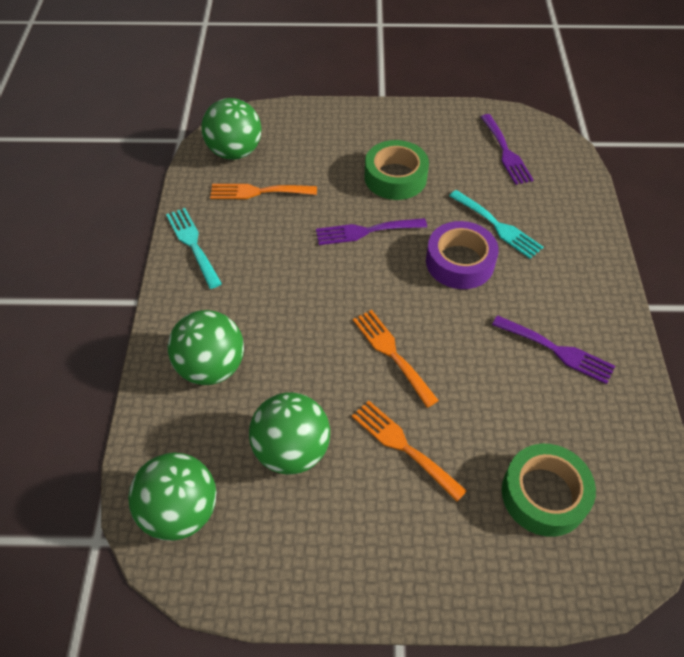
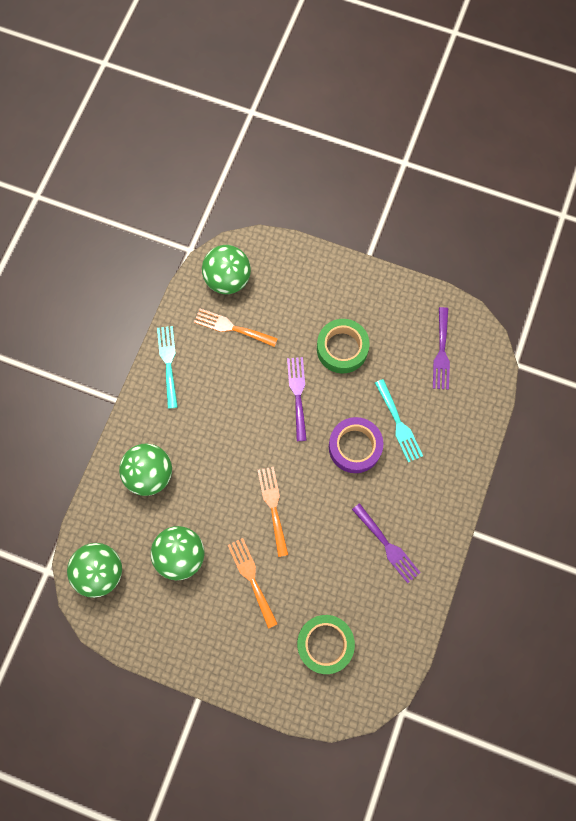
camera: 20 degrees right, 20 degrees up
purple fork [316,218,427,245] -> purple fork turned 75 degrees clockwise [287,357,307,441]

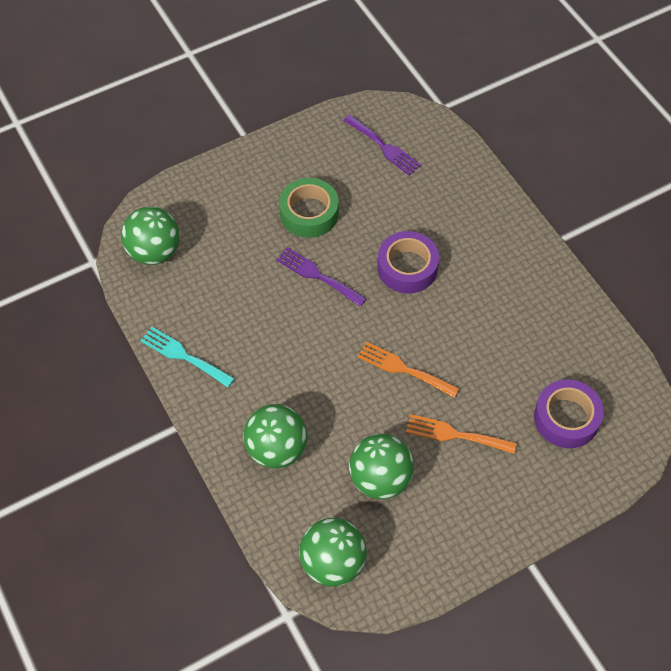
camera: 50 degrees left, 15 degrees down
orange fork [194,309,278,347] -> none
green tape [297,615,355,674] -> purple tape [534,379,604,448]
purple fork [352,503,421,583] -> none
turquoise fork [375,379,423,462] -> none

